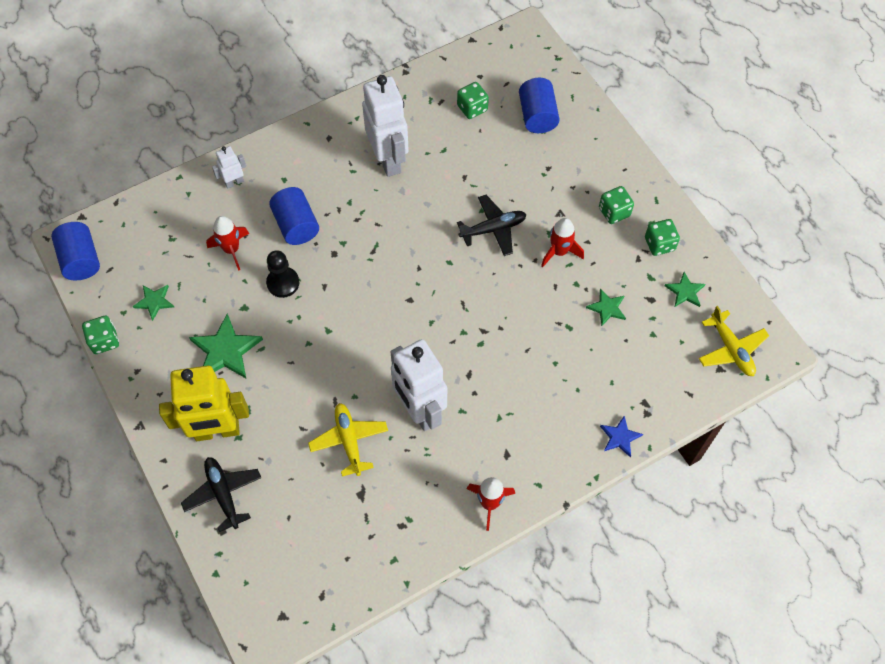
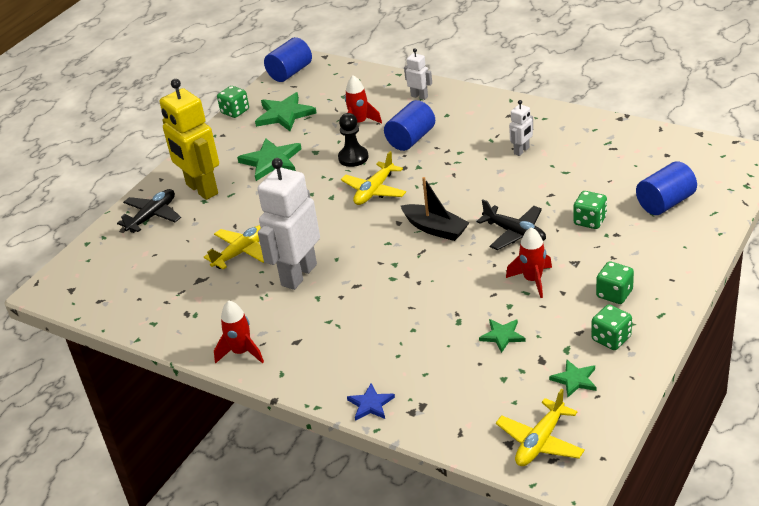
camera: 65 degrees right, 25 degrees down
green star [133,285,174,321] -> green star [255,92,316,131], size x1.75
white robot [362,75,409,177] -> white robot [509,100,533,156], size x0.46
green dice [457,82,489,119] -> green dice moved to [573,191,607,229]
none -> yellow plane [341,151,406,205]
none -> black boat [401,177,470,241]

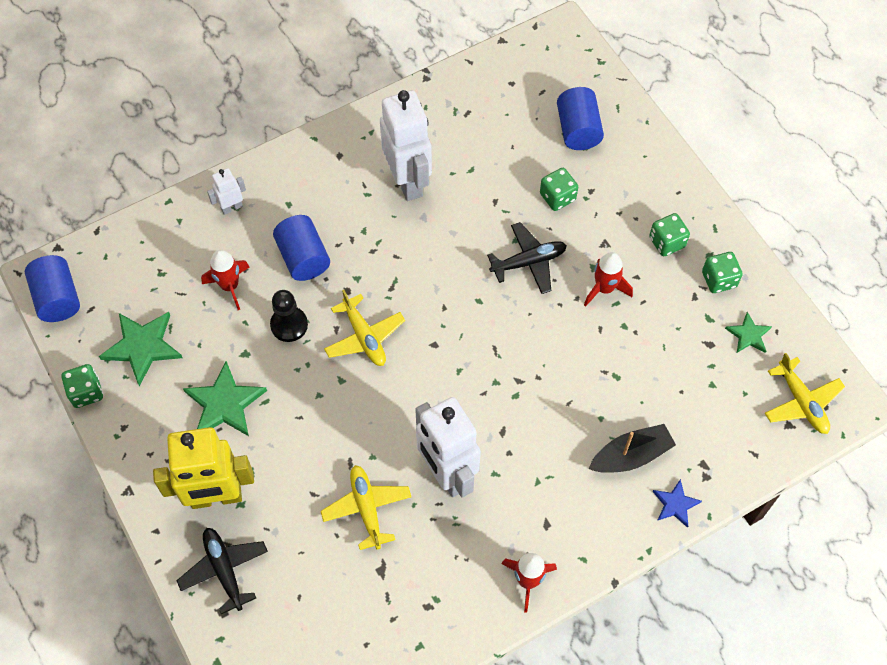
camera: 65 degrees left, 25 degrees up
black boat [401,177,470,241] -> black boat moved to [589,424,676,473]
green star [479,319,526,353] -> none
white robot [509,100,533,156] -> white robot [380,90,432,201], size x2.16

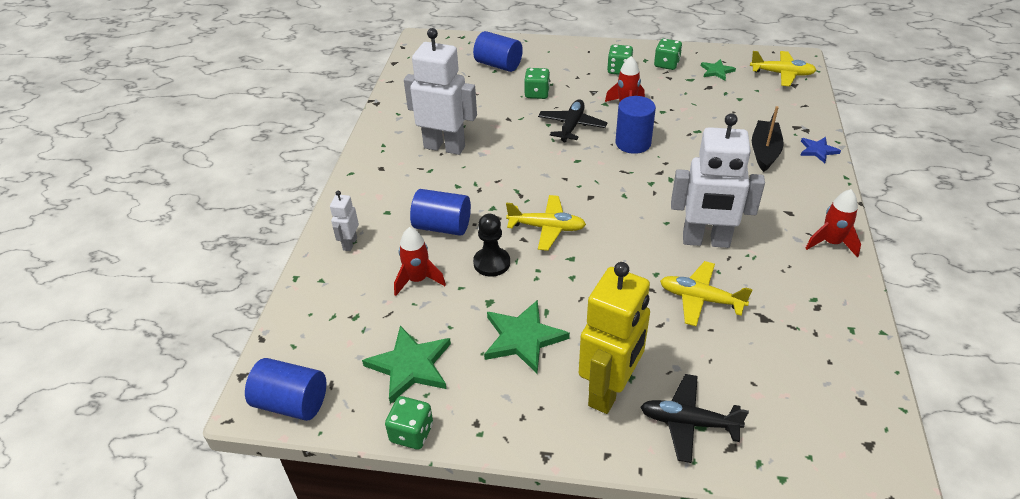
camera: 50 degrees left, 20 degrees down
none -> blue cylinder [615,96,656,154]

